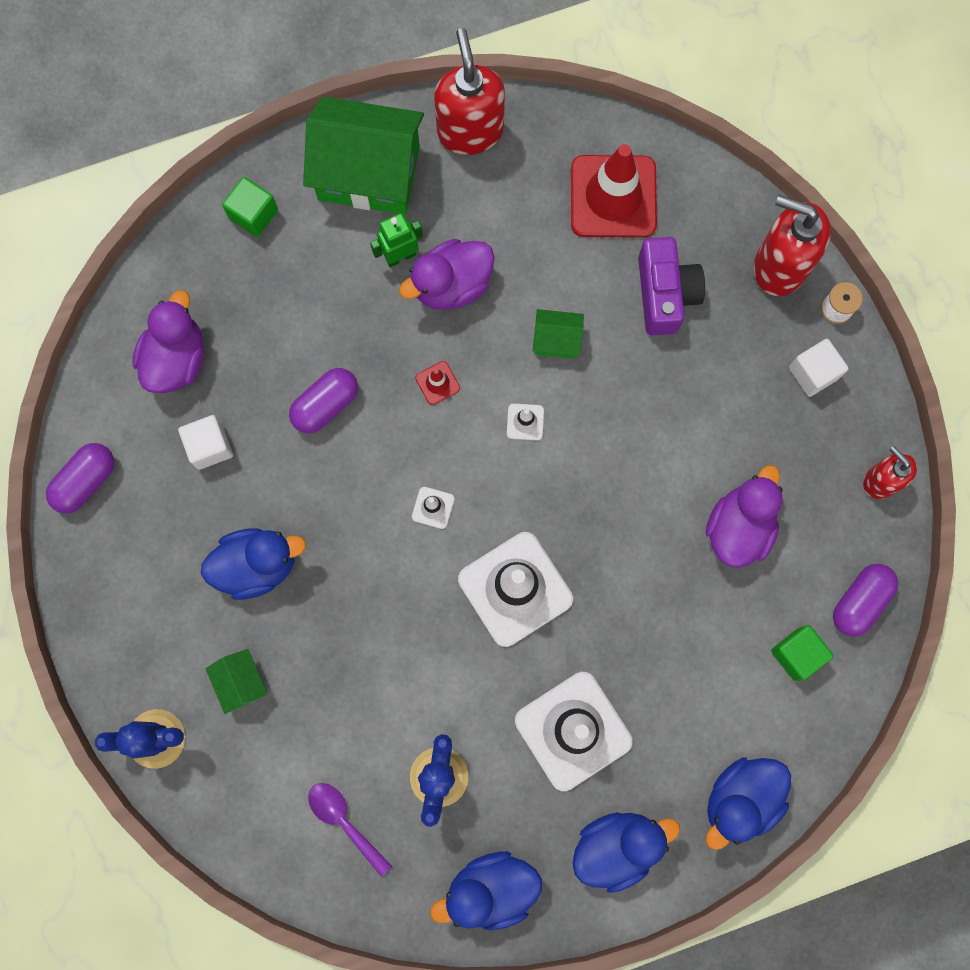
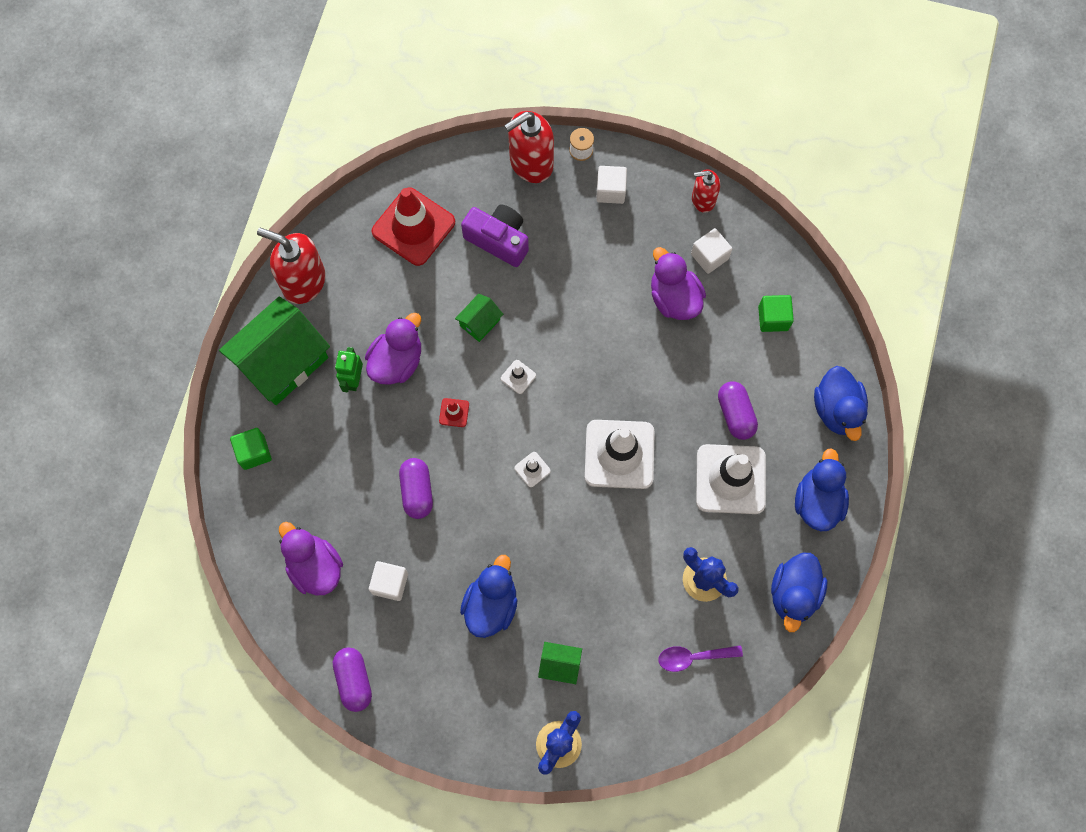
camera: 55 degrees left, 5 degrees down
purple duck [399,239,494,310] -> purple duck turned 150 degrees counterclockwise [365,313,421,385]
purple capsule [833,564,899,637] -> purple capsule moved to [718,381,758,440]
none -> white cube [691,228,732,274]

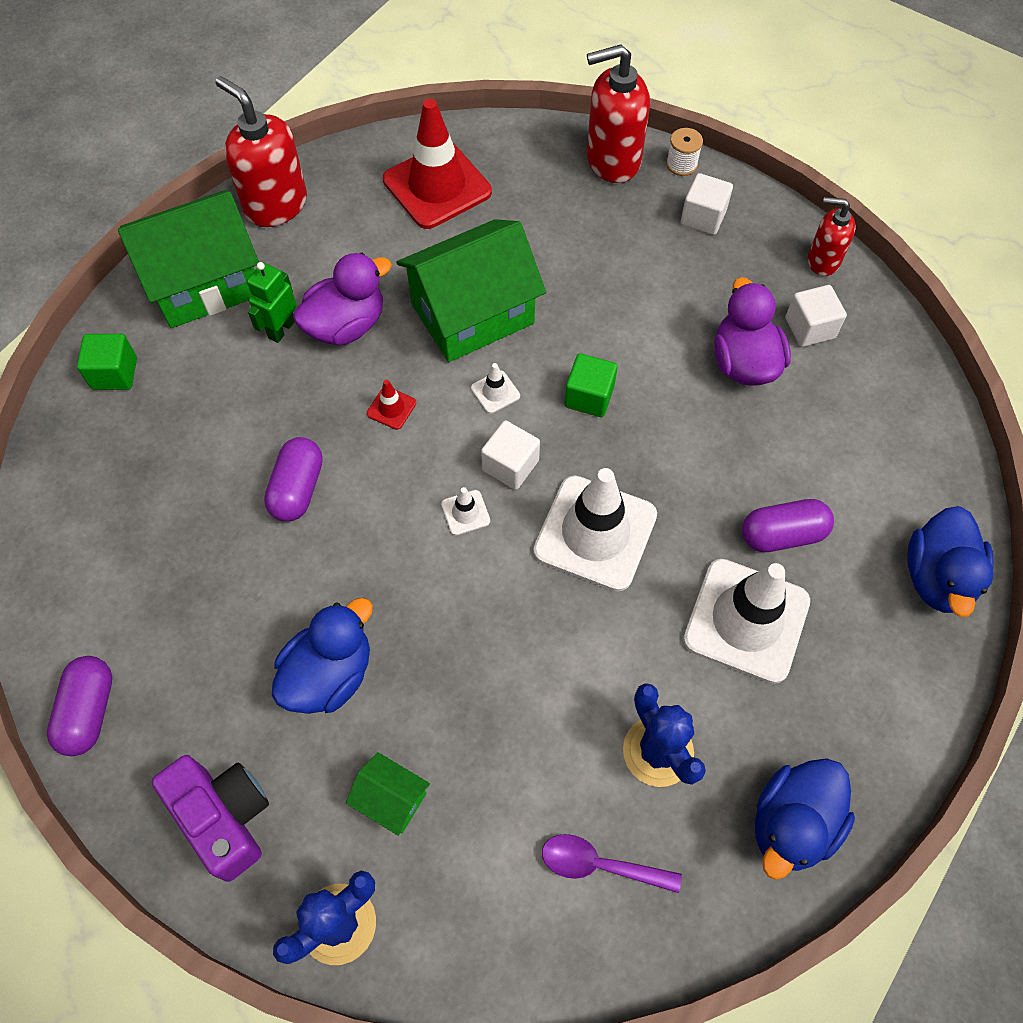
camera: 20 degrees right, 10 degrees down
purple duck [279,522,343,595] -> none
white cube [369,561,408,601] -> white cube moved to [481,420,540,490]
green house [455,294,503,342] -> green house [396,219,546,362], size x2.22
purple camera [461,204,529,267] -> purple camera moved to [152,755,269,882]
purple capsule [718,381,758,440] -> purple capsule turned 75 degrees clockwise [742,499,834,552]
green cube [758,295,794,332] -> green cube moved to [565,353,618,417]
blue duck [795,448,849,531] -> none

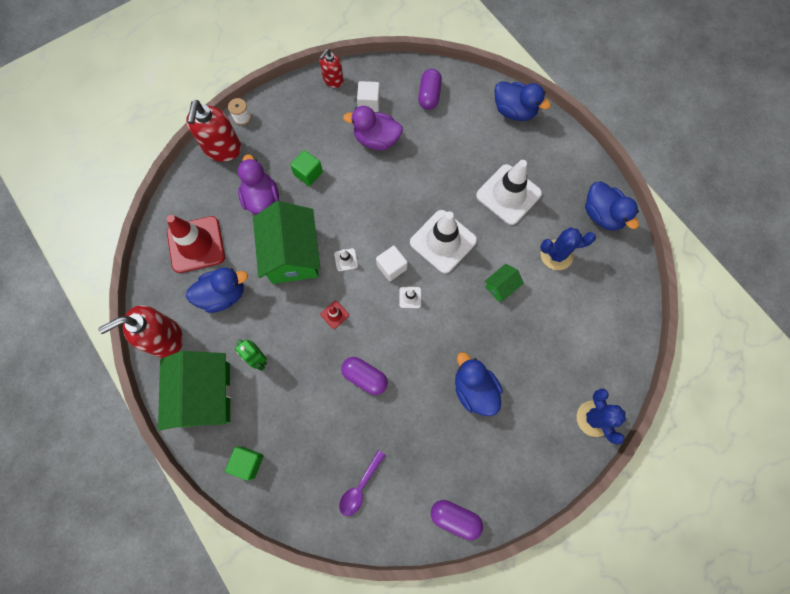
camera: 70 degrees left, 10 degrees up
purple camera [152,755,269,882] -> none
purple duck [293,253,392,345] -> purple duck moved to [238,154,279,214]
green house [346,752,430,836] -> green house moved to [485,264,524,302]
purple spoon [542,834,682,893] -> purple spoon moved to [339,450,386,516]
green cube [565,353,618,417] -> green cube moved to [290,150,323,186]
white cube [681,173,733,235] -> none
purple capsule [742,499,834,552] -> purple capsule moved to [418,69,442,110]
none -> blue duck [186,267,248,313]

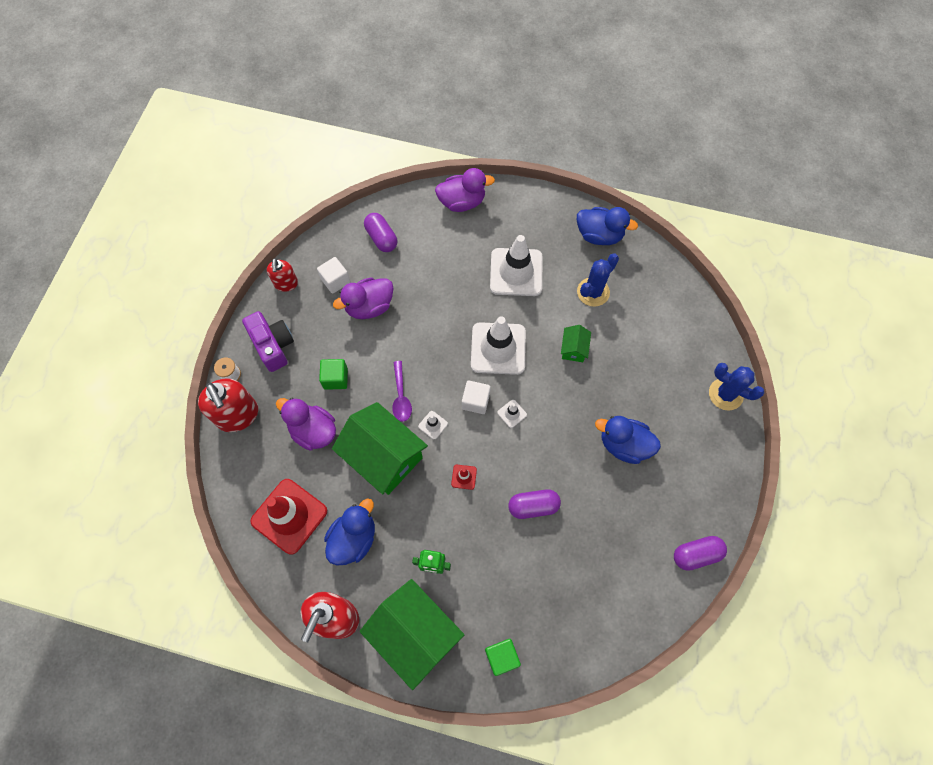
camera: 40 degrees left, 5 degrees down
purple spoon [339,450,386,516] -> purple spoon moved to [392,361,412,422]
blue duck [495,81,551,121] -> purple duck [435,168,495,212]
none -> purple camera [242,311,294,372]

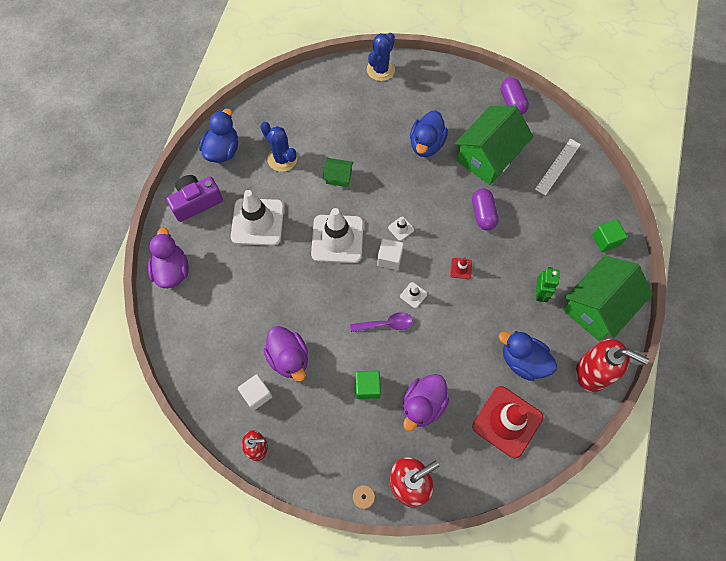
camera: 90 degrees left, 0 degrees up
purple camera [242,311,294,372] -> purple camera moved to [166,175,223,222]
green house [332,402,428,495] -> green house moved to [455,106,533,185]
purple capsule [364,213,397,252] -> none
none -> white ruler [535,139,581,196]

